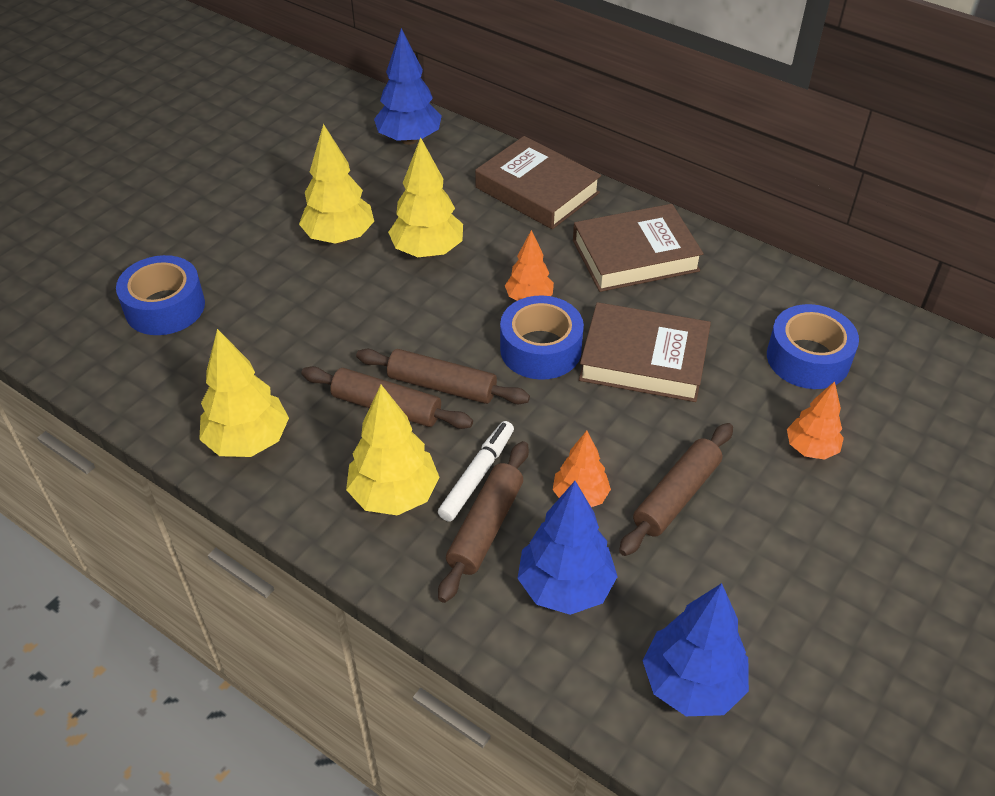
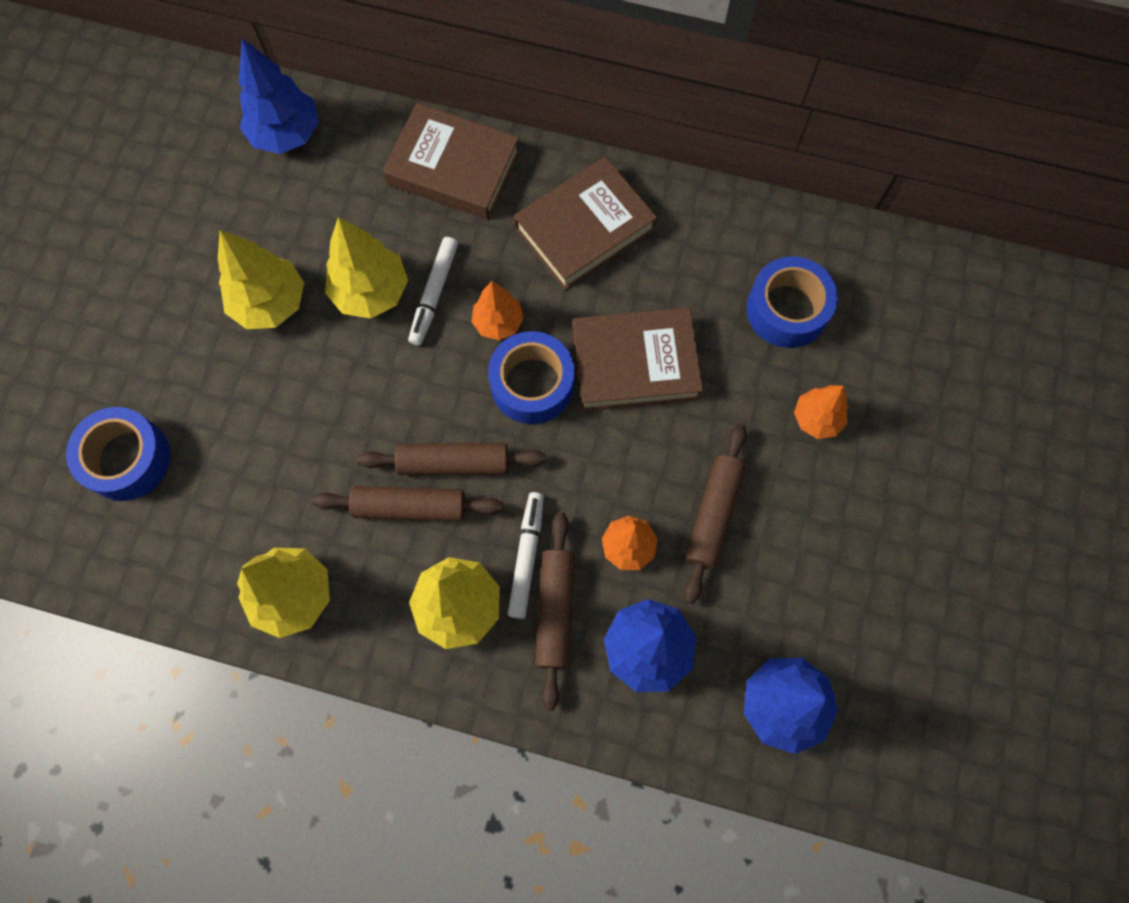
camera: 20 degrees left, 25 degrees up
none -> white marker [408,237,458,346]

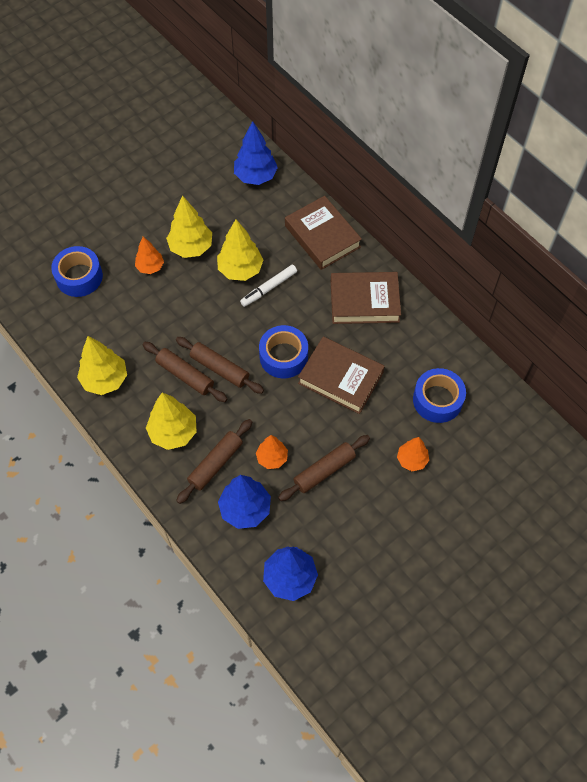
camera: 35 degrees right, 10 degrees down
orange tree [471,281,524,340] -> orange tree moved to [135,237,164,274]
white marker [508,492,544,619] -> none

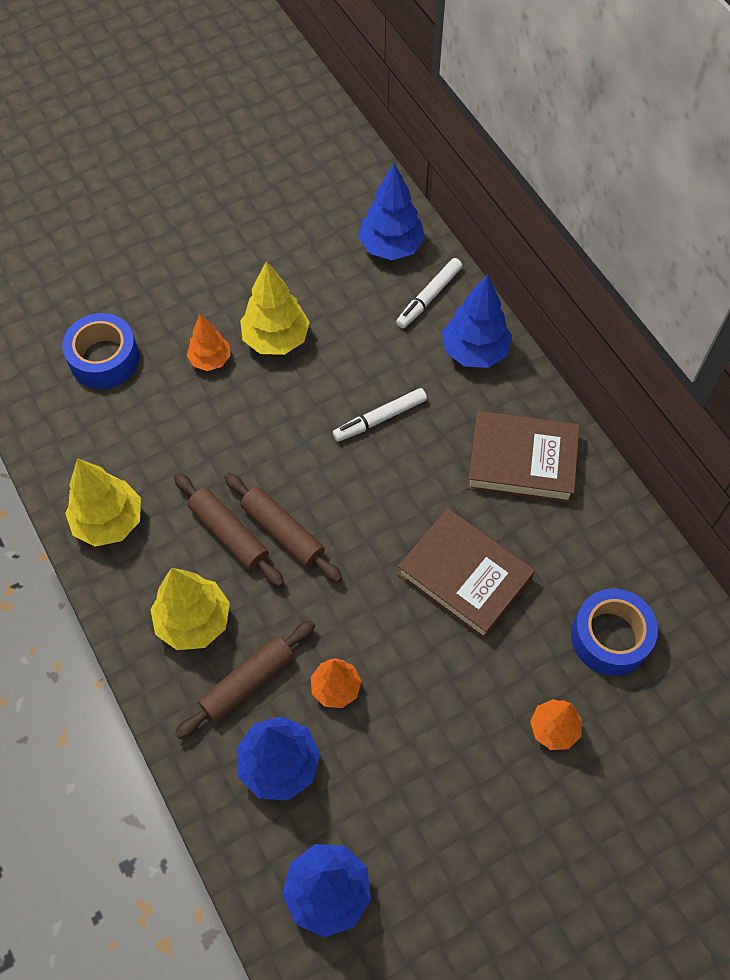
camera: 10 degrees right, 0 degrees up
yellow tree [217,219,263,281] -> none
blue tape [259,325,308,378] -> none
brown rolling pin [278,435,370,501] -> none
brown book [285,196,362,270] -> blue tree [442,274,512,368]
none -> white marker [396,258,462,328]

